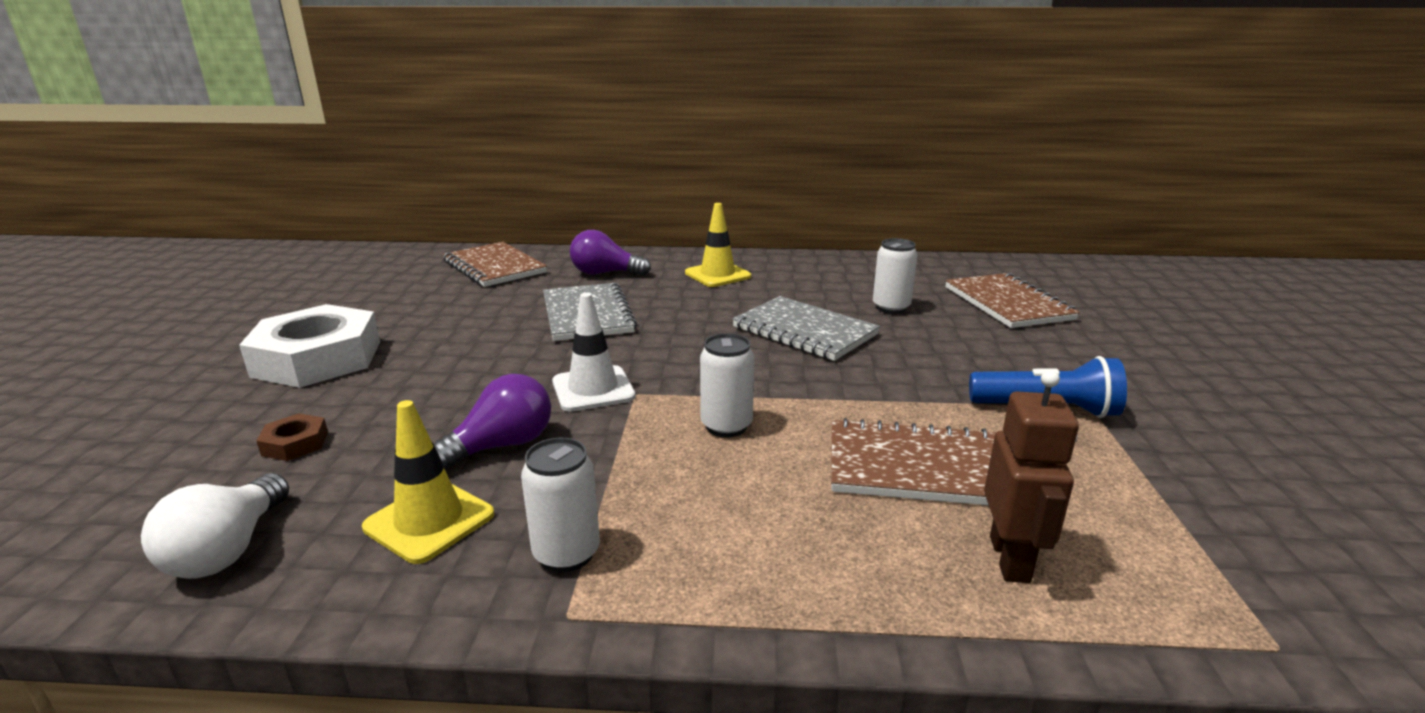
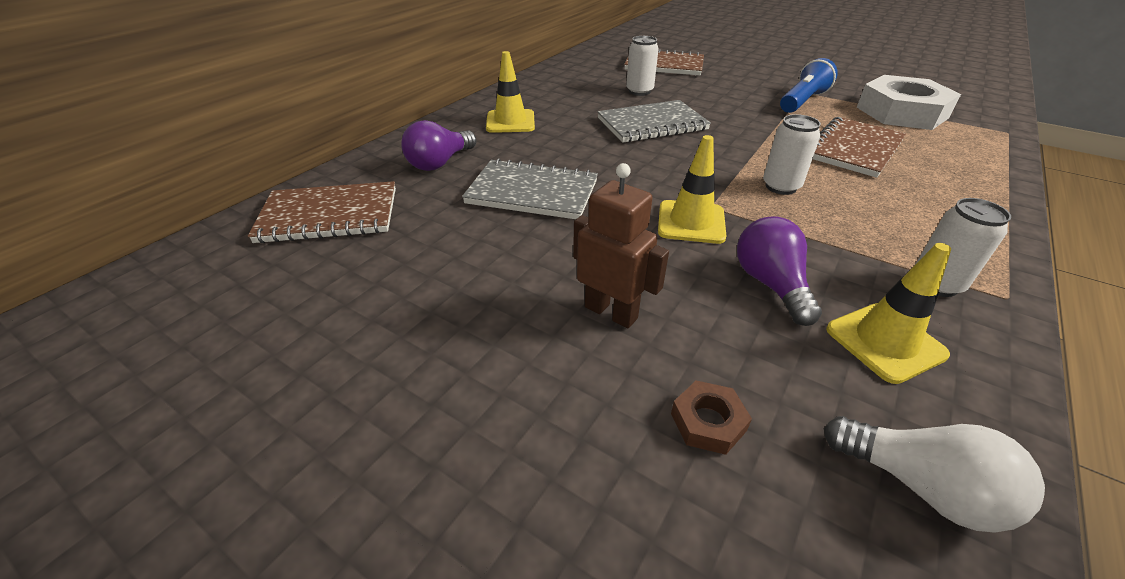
camera: 60 degrees left, 15 degrees up
white nut [239,304,380,388] -> white nut moved to [857,75,961,130]
white traffic cone [552,293,636,412] -> yellow traffic cone [658,135,726,244]
brown robot [984,370,1079,583] -> brown robot moved to [573,163,669,328]

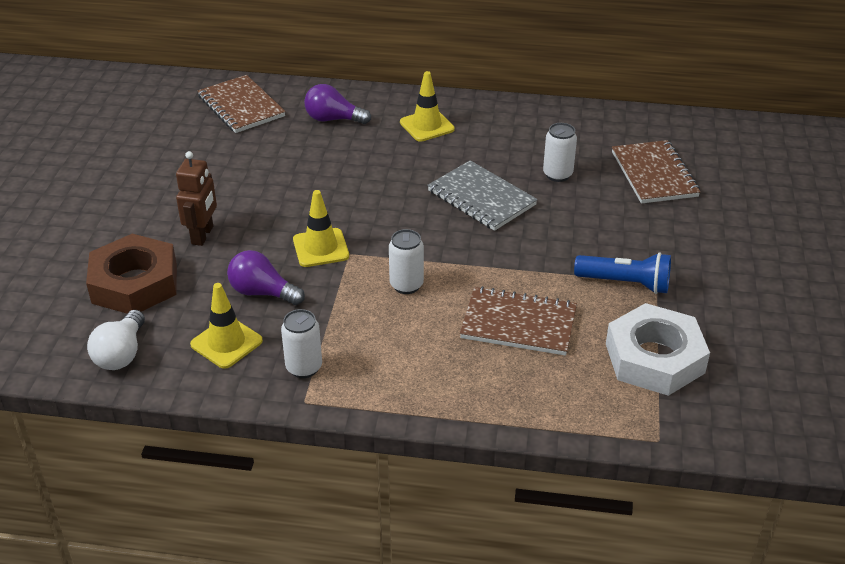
camera: 65 degrees right, 0 degrees up
grey notebook [462,158,598,219] -> none
brown nut [671,380,752,455] -> brown nut [86,234,177,314], size x2.41
purple light bulb [737,216,822,326] -> purple light bulb turned 120 degrees counterclockwise [227,250,305,305]

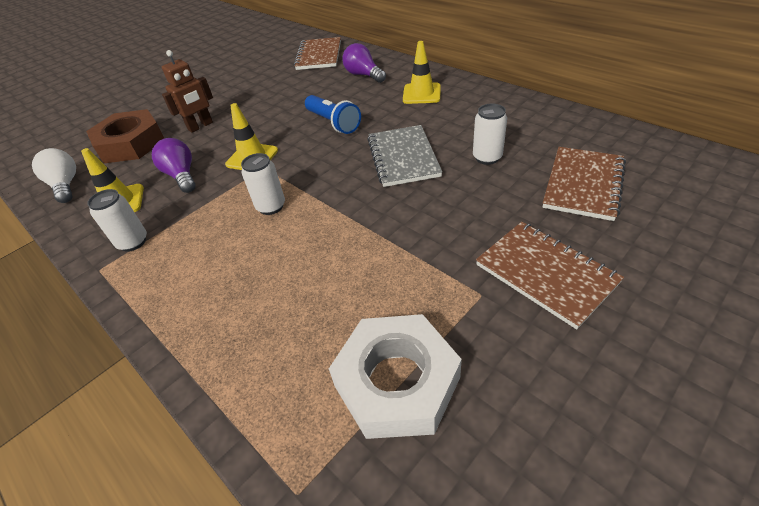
camera: 40 degrees right, 5 degrees up
white light bulb [87,310,145,370] -> white light bulb turned 105 degrees clockwise [32,148,76,203]
brown notebook [460,286,577,356] -> brown notebook moved to [476,222,624,329]
blue flashlight [574,252,671,294] -> blue flashlight moved to [305,95,361,134]

